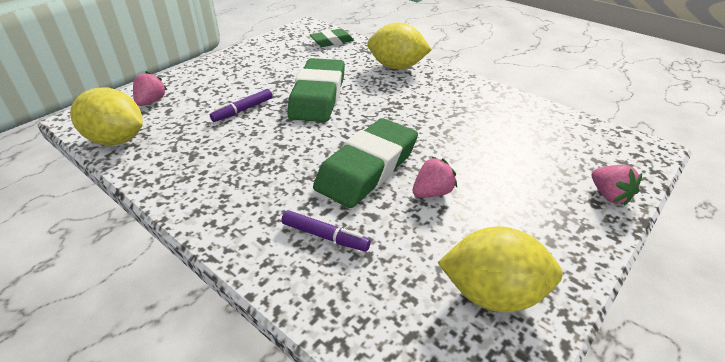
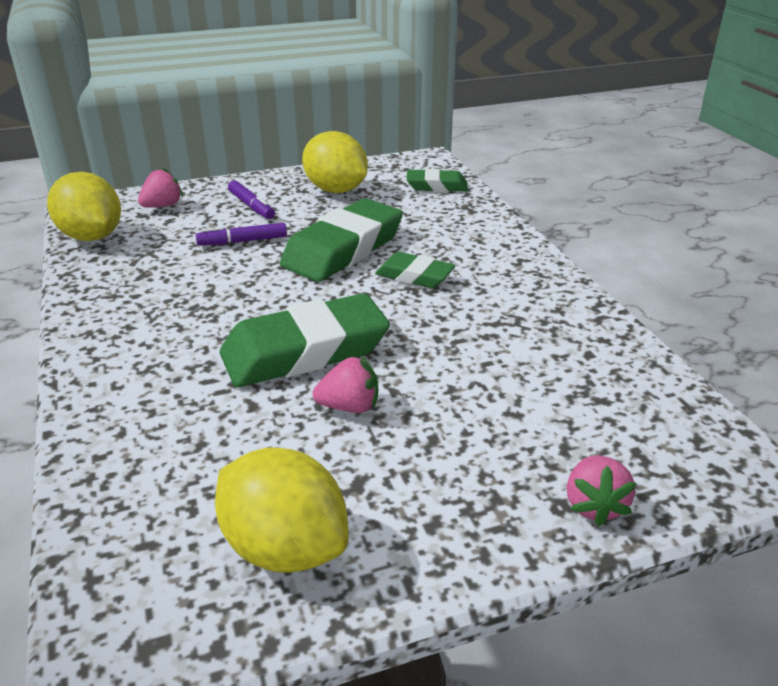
camera: 30 degrees right, 5 degrees down
purple marker [282,210,371,251] -> purple marker moved to [228,181,275,219]
yellow lemon [367,23,432,69] -> yellow lemon moved to [302,131,368,193]
none -> green eraser [375,252,455,288]

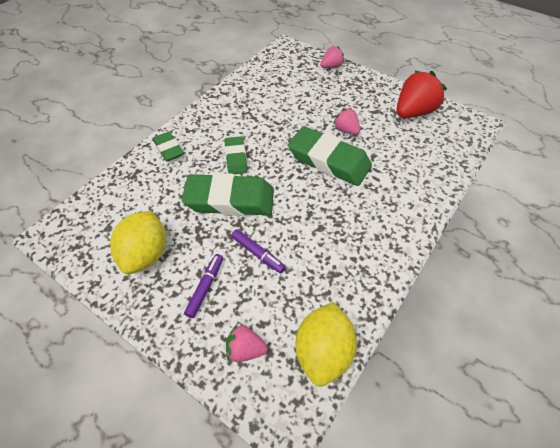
camera: 125 degrees left, 20 degrees up
yellow lemon [215,447,349,573] -> red strawberry [397,71,447,118]
green eraser [406,169,468,192] -> green eraser moved to [153,131,184,161]

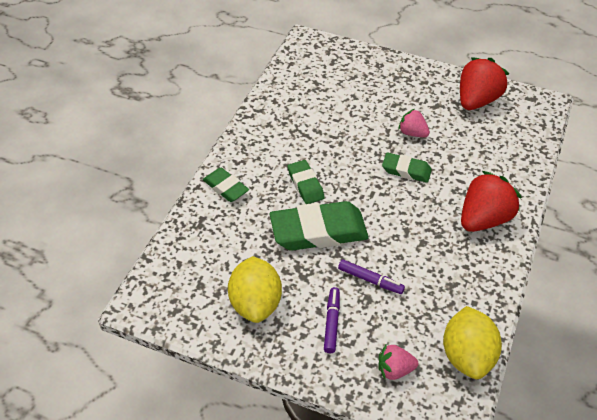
camera: 15 degrees left, 5 degrees down
green eraser [288,126,372,186] -> green eraser [382,153,432,183], size x0.54
pink strawberry [320,46,344,68] -> none
none -> red strawberry [461,171,522,232]

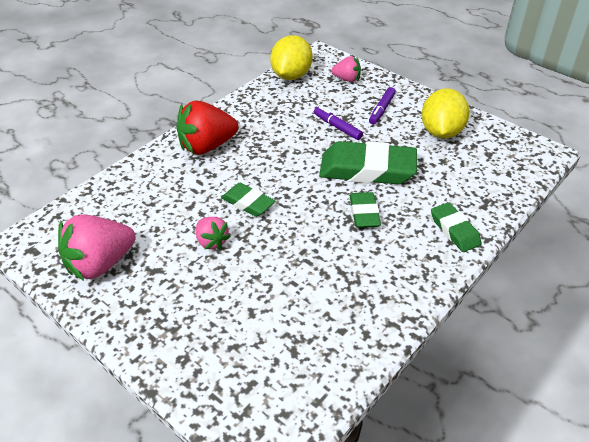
camera: 160 degrees left, 5 degrees down
red strawberry [460,57,509,110] -> pink strawberry [58,214,136,281]

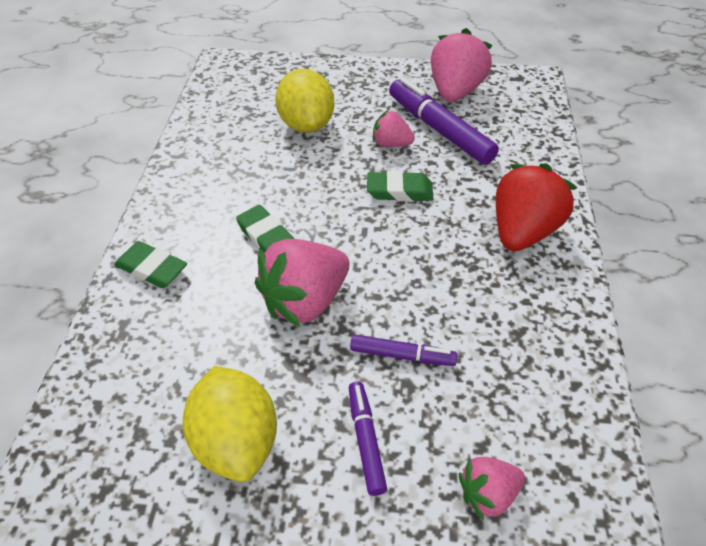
camera: 145 degrees right, 5 degrees up
yellow lemon [270,35,313,80] -> yellow lemon moved to [275,69,334,133]
green eraser [319,141,417,184] -> pink strawberry [255,239,350,327]
none -> purple marker [389,78,499,165]

